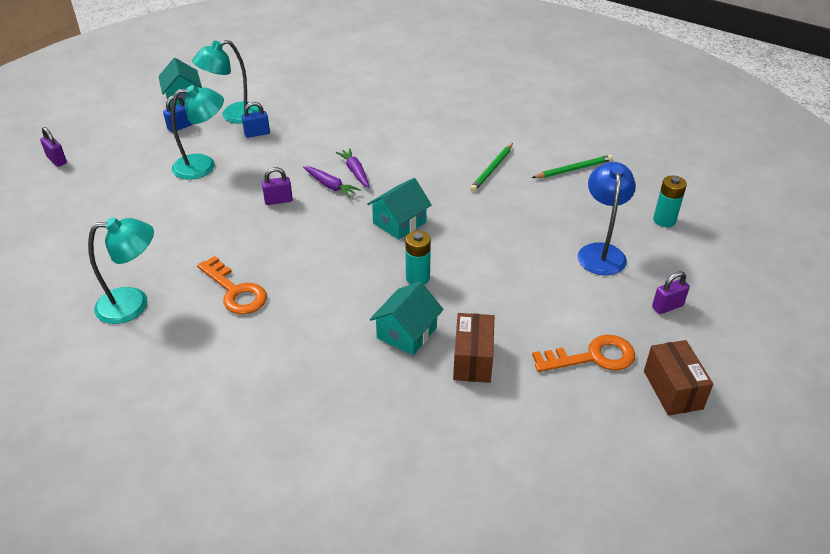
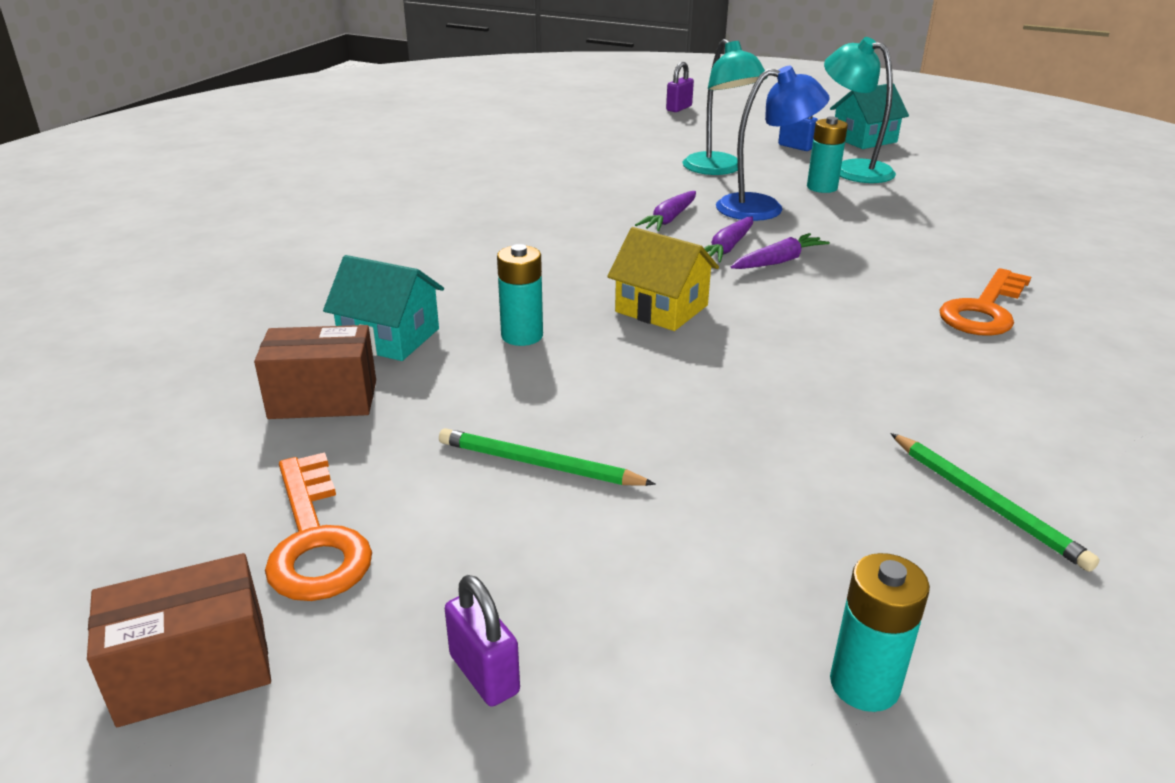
camera: 80 degrees right, 10 degrees down
turquoise lamp [88,217,154,324] -> none
orange key [197,256,267,314] -> orange key moved to [939,268,1031,336]
blue padlock [242,102,270,138] -> turquoise battery [807,116,848,193]
purple padlock [262,167,293,205] -> purple carrot [635,191,696,231]
turquoise house [367,178,432,240] -> yellow house [607,227,719,331]
green pencil [470,143,513,192] -> green pencil moved to [439,428,656,486]
blue lamp [578,162,636,275] -> blue lamp moved to [716,66,830,221]

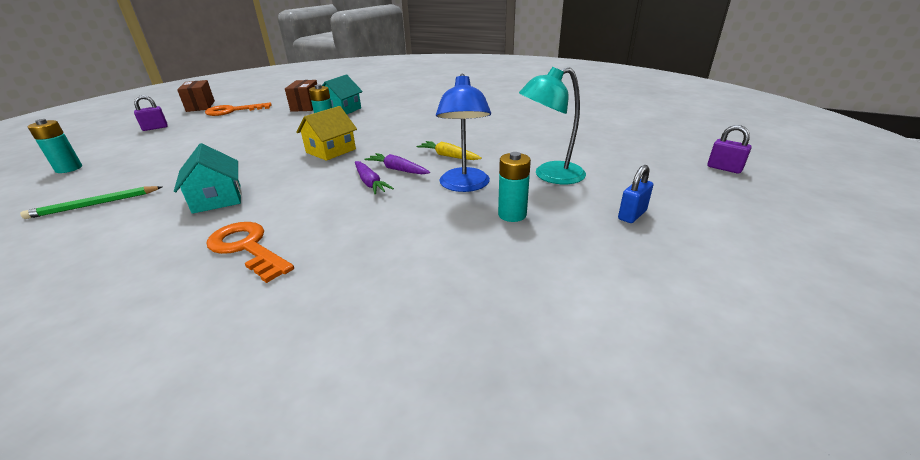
camera: 95 degrees right, 0 degrees up
green pencil [439,428,656,486] -> none
purple carrot [635,191,696,231] -> yellow carrot [417,141,482,160]
turquoise lamp [824,37,896,183] -> none
turquoise house [830,83,909,149] -> turquoise house moved to [174,143,242,214]

